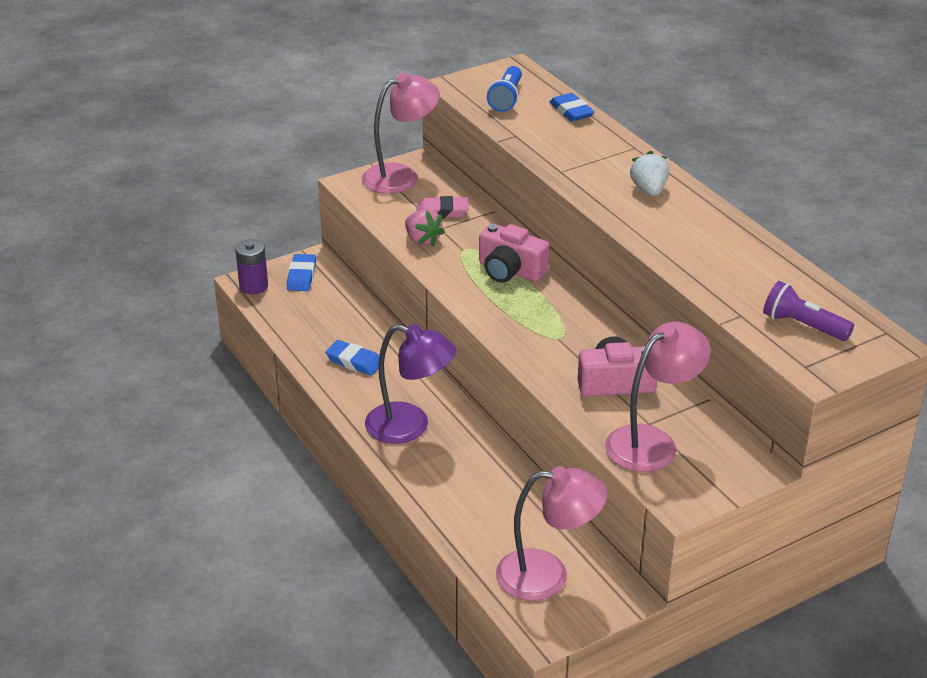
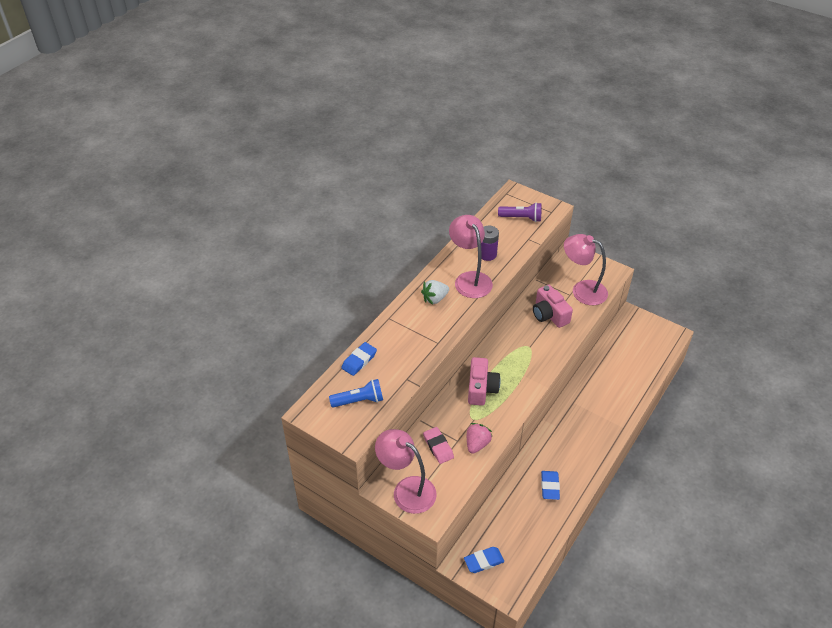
camera: 115 degrees left, 10 degrees up
purple battery [235,239,268,294] -> purple battery moved to [481,226,499,261]
purple lamp [365,324,456,444] -> none
pink lamp [496,466,607,601] -> pink lamp moved to [449,215,493,298]
purple flashlight [763,281,854,341] -> purple flashlight turned 90 degrees counterclockwise [498,202,542,222]

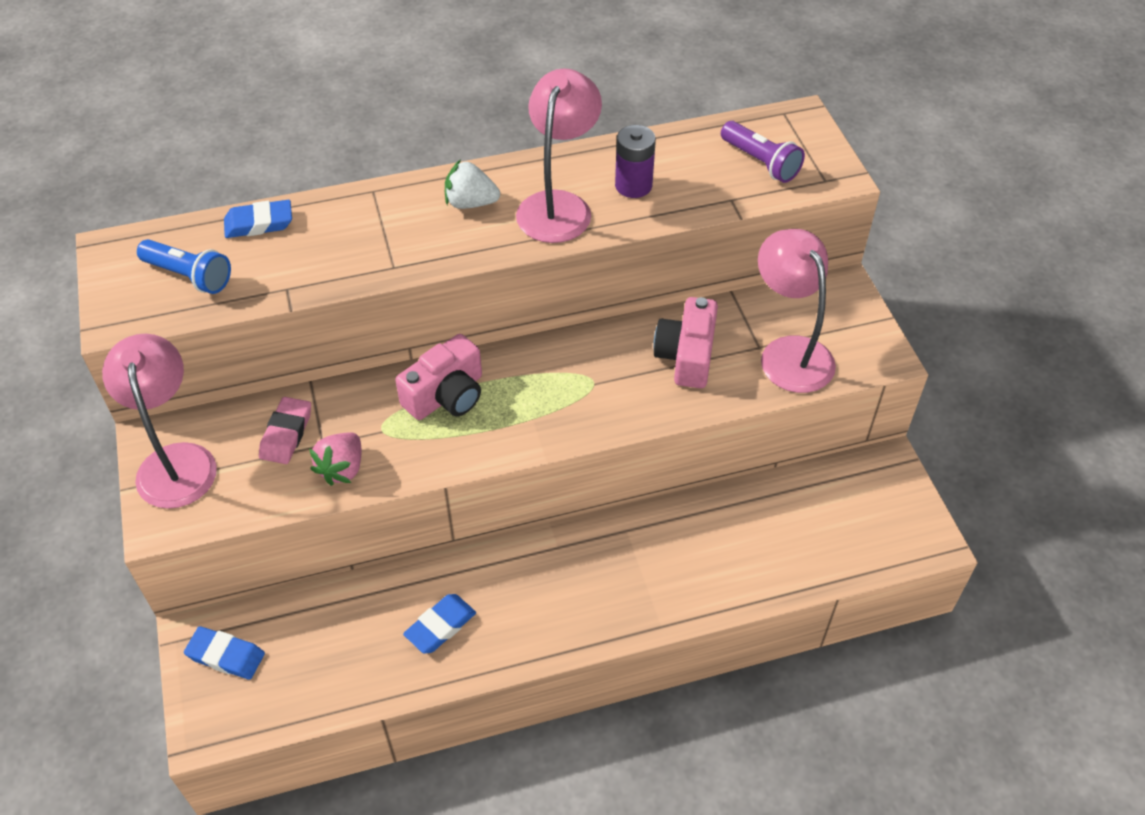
camera: 40 degrees right, 5 degrees up
pink strawberry [467,423,492,454] -> pink strawberry turned 135 degrees clockwise [309,432,361,486]

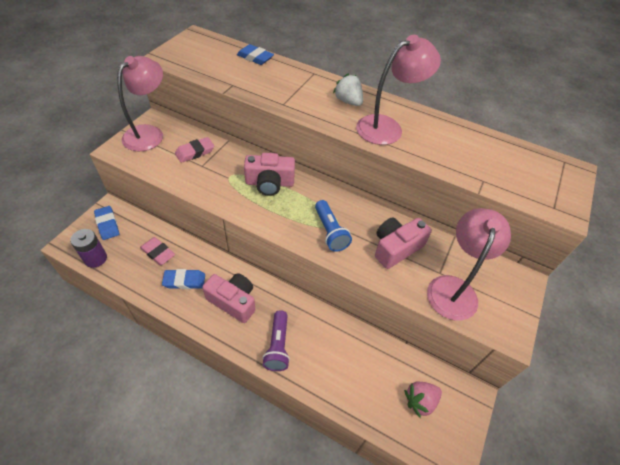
camera: 40 degrees right, 0 degrees up
blue flashlight [137,239,231,294] -> blue flashlight moved to [315,200,352,252]
pink strawberry [309,432,361,486] -> pink strawberry moved to [404,382,442,418]
purple battery [615,125,656,198] -> purple battery moved to [70,229,107,268]
purple flashlight [721,121,805,183] -> purple flashlight moved to [262,310,290,371]
none -> pink eraser [140,237,175,265]
none -> pink camera [202,273,255,323]

